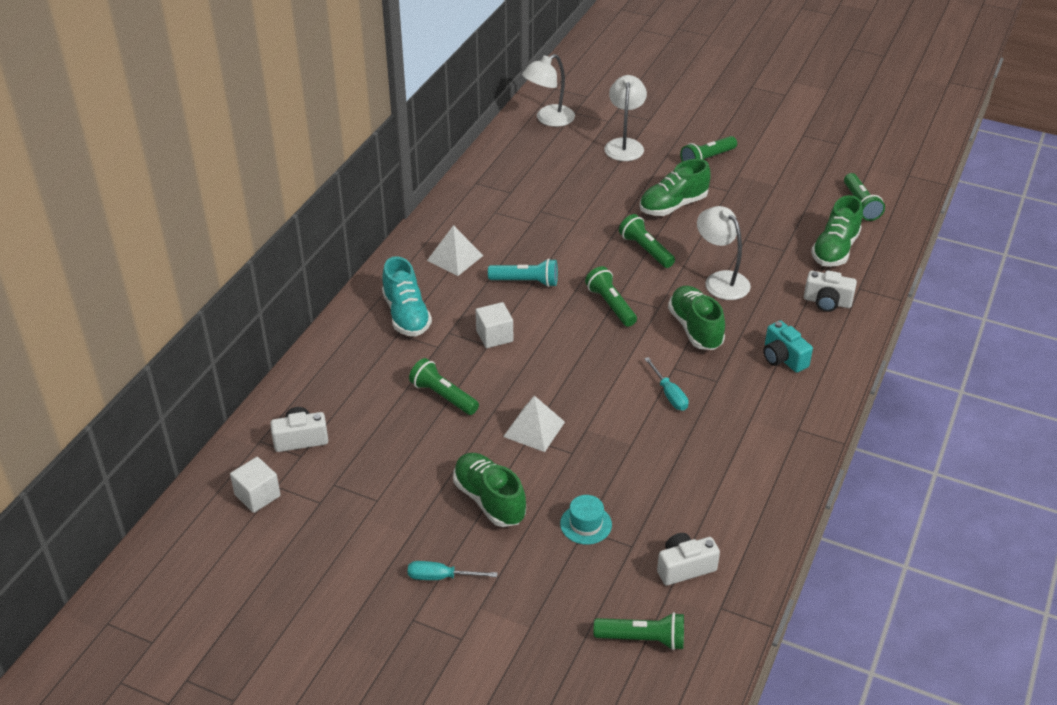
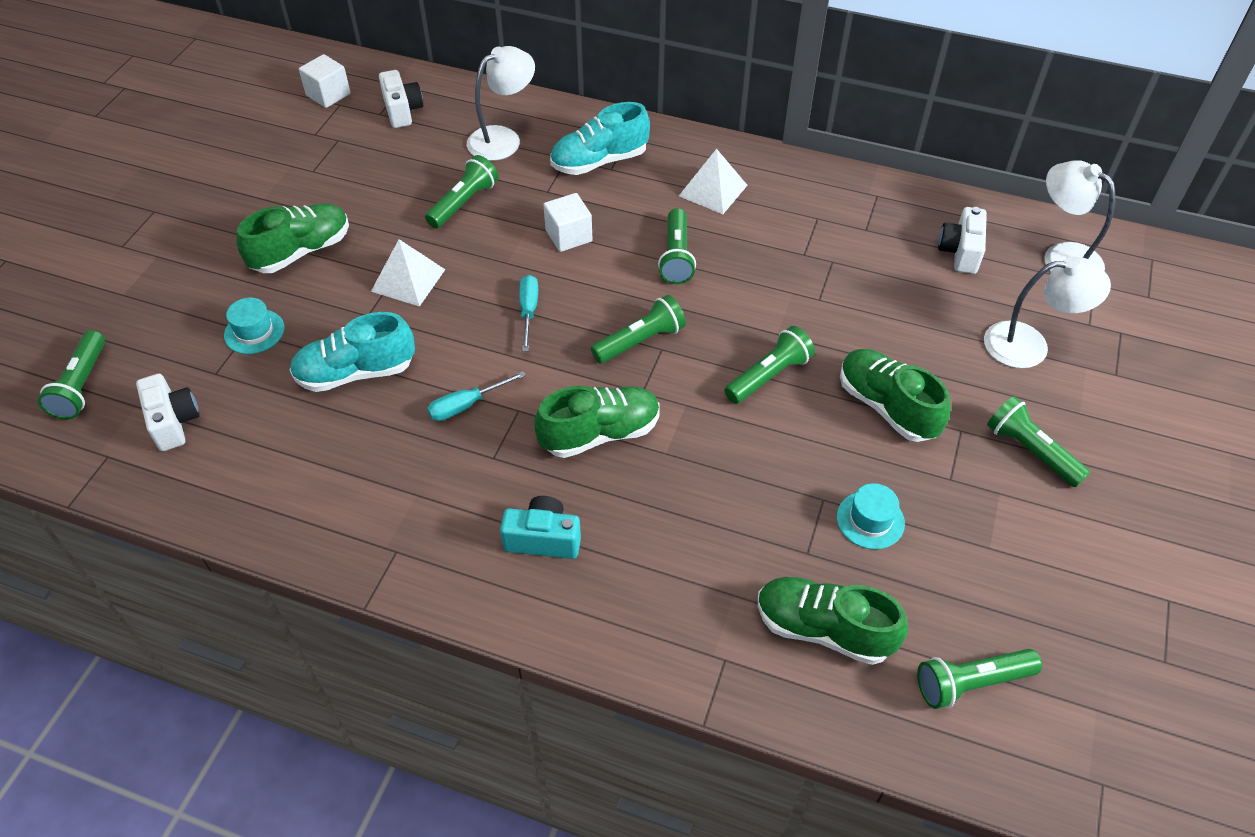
camera: 85 degrees right, 10 degrees up
turquoise screwdriver [408,561,498,580] -> turquoise screwdriver moved to [519,275,538,352]
turquoise flashlight [488,258,558,287] -> green flashlight [658,208,696,284]
white lamp [697,206,751,300] -> white lamp moved to [467,46,535,161]
turquoise camera [763,320,813,373] -> turquoise camera turned 45 degrees clockwise [500,496,581,559]
white camera [804,270,857,312] -> white camera moved to [938,207,987,274]
none -> turquoise shoe [290,312,415,392]
none -> turquoise hat [837,483,905,549]

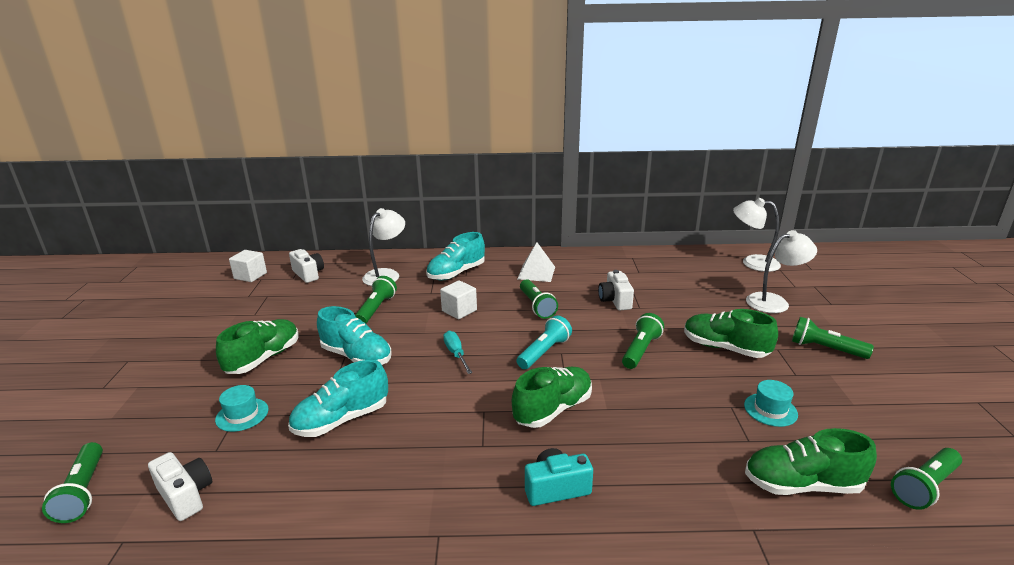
camera: 20 degrees left, 25 degrees down
white pyramid [371,239,445,307] -> turquoise shoe [317,306,392,365]
turquoise screwdriver [427,371,526,421] -> none
green flashlight [591,295,686,364] -> turquoise flashlight [516,315,572,369]
white camera [938,207,987,274] -> white camera moved to [598,270,634,310]

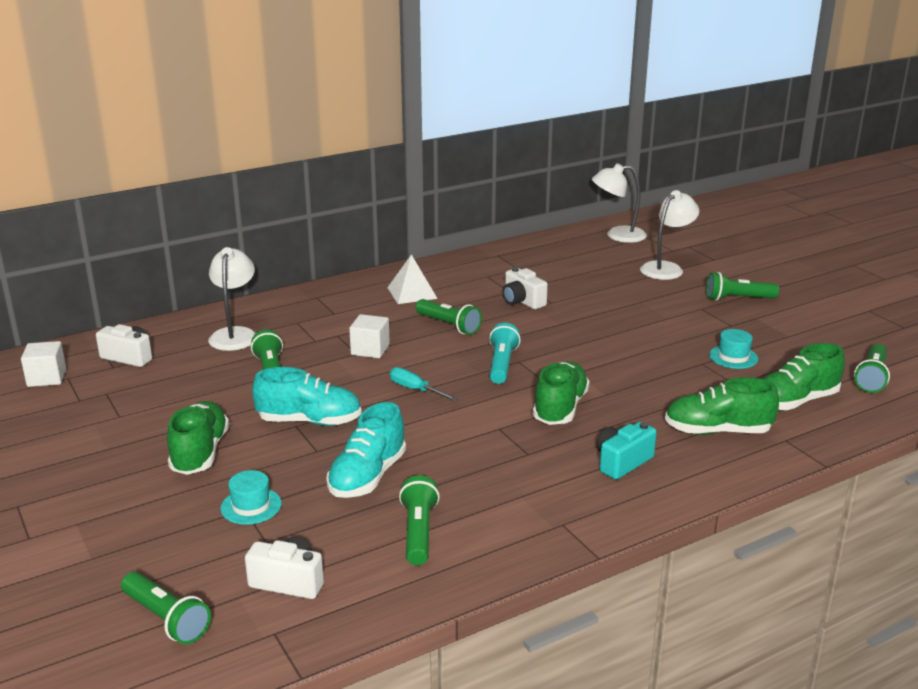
camera: 30 degrees left, 0 degrees up
turquoise shoe [426,232,485,281] -> none
green flashlight [622,313,664,369] -> green flashlight moved to [399,475,440,565]
green shoe [684,309,778,358] -> green shoe moved to [665,377,779,435]

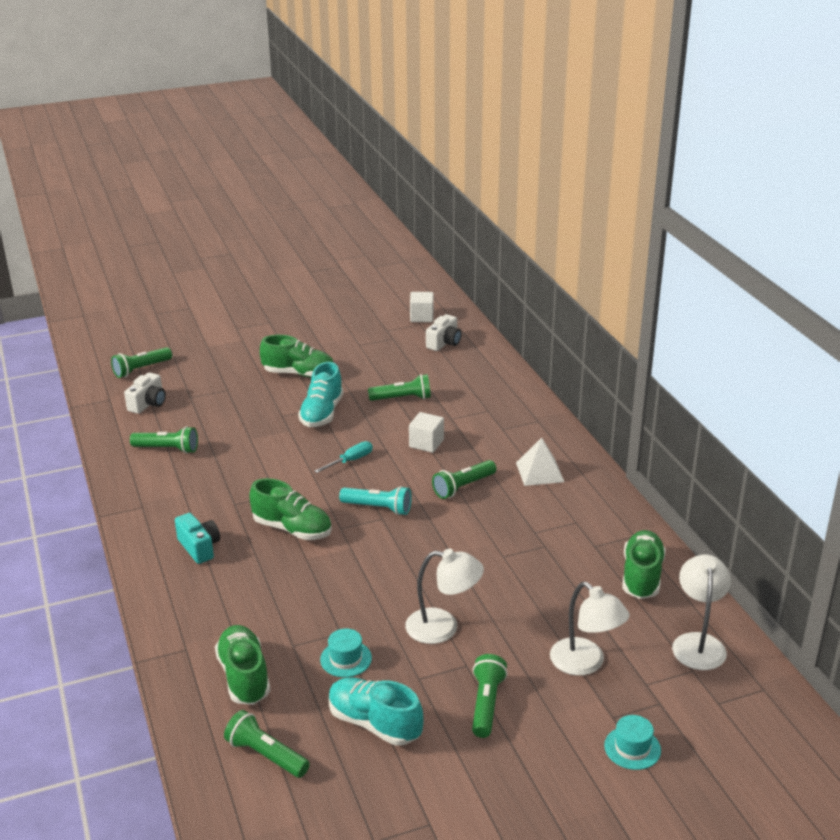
camera: 100 degrees right, 5 degrees up
white lamp [208,247,256,351] -> white lamp moved to [405,549,484,644]
turquoise hat [220,470,282,525] -> turquoise hat moved to [604,715,661,770]
turquoise shoe [326,402,406,498] -> turquoise shoe moved to [329,677,424,746]
white camera [503,267,548,310] -> none
green shoe [665,377,779,435] -> green shoe moved to [623,530,666,599]

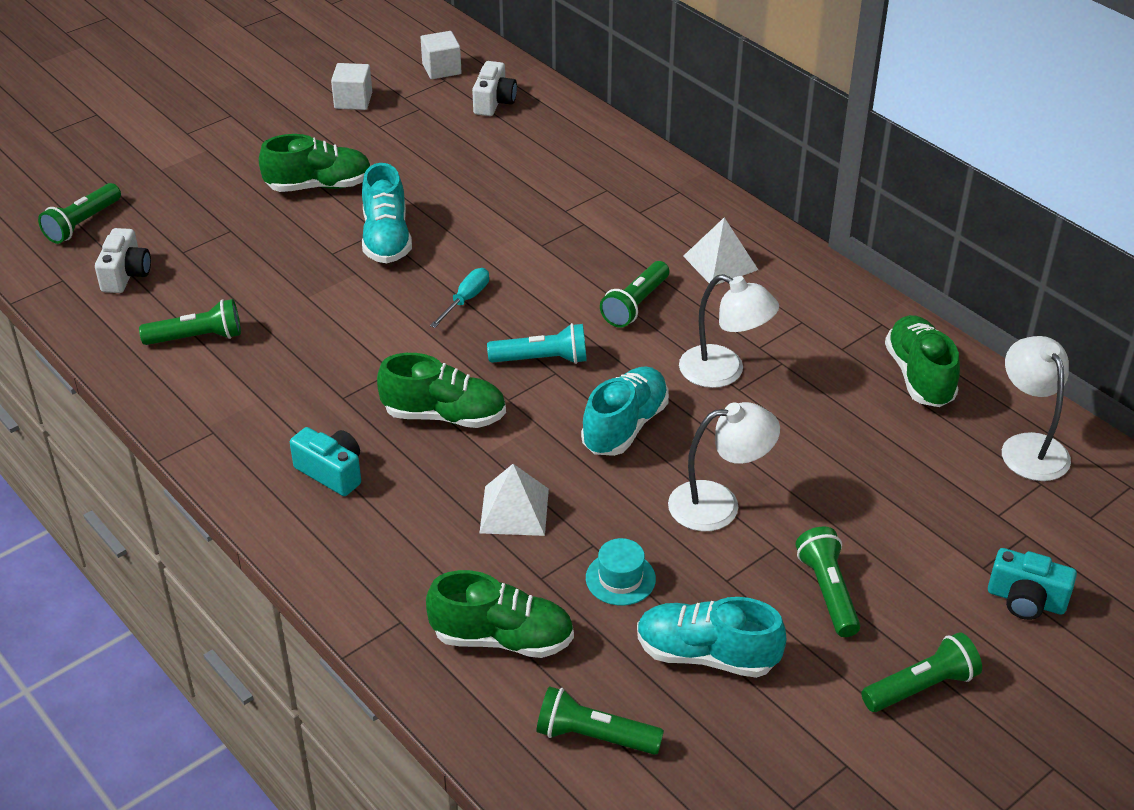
camera: 20 degrees left, 10 degrees up
green shoe [215,625,270,705] -> green shoe turned 135 degrees clockwise [426,570,574,658]
green flashlight [368,374,431,401] -> green flashlight moved to [861,632,982,712]
white cube [409,412,444,453] -> white cube moved to [331,63,372,110]
white lamp [550,582,630,676] -> white lamp moved to [679,274,779,388]
turquoise hat [604,715,661,770] -> turquoise camera [988,548,1077,620]
none -> white pyramid [480,464,549,536]
none -> turquoise shoe [581,366,669,456]

